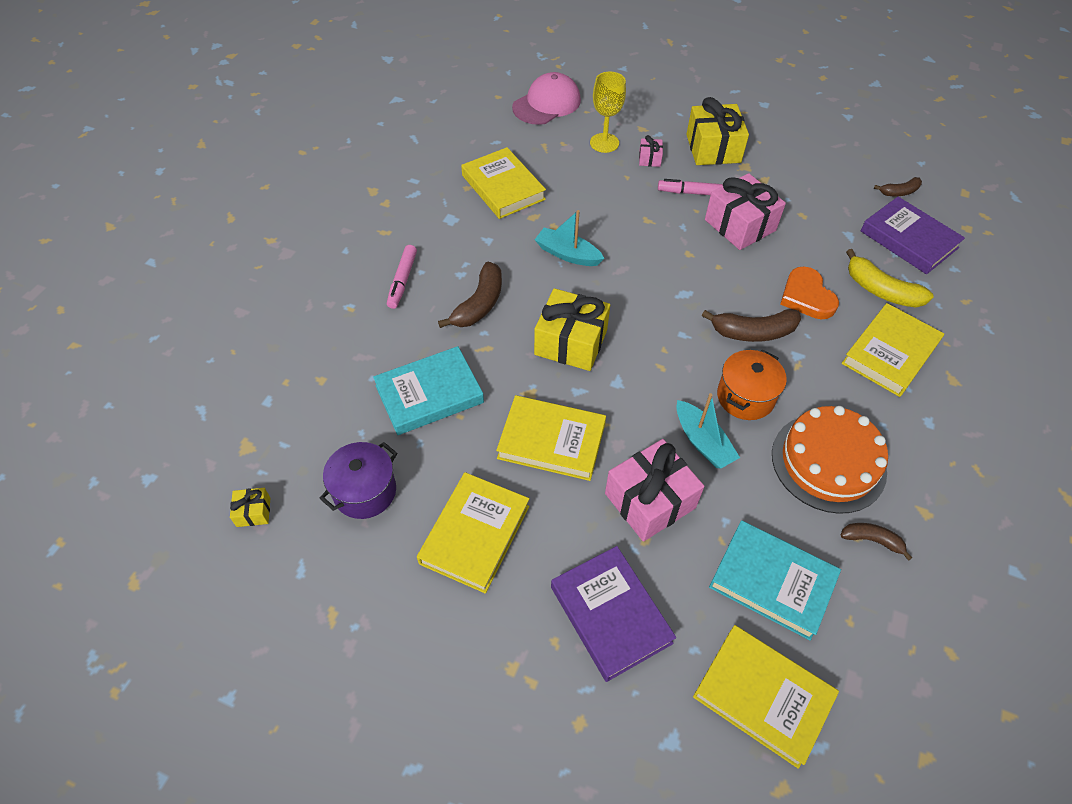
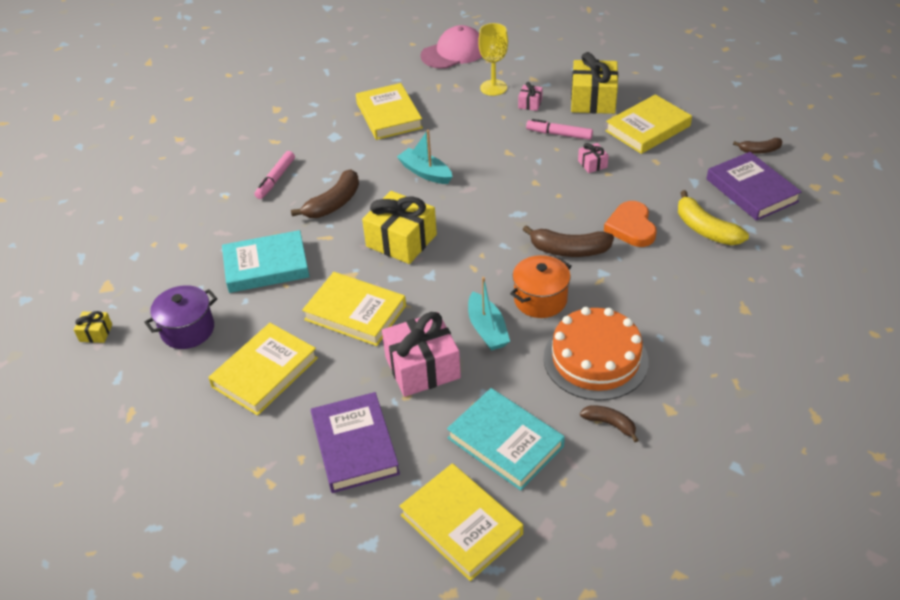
camera: 15 degrees right, 10 degrees down
pink gift [705,173,786,250] -> pink gift [578,143,609,173], size x0.46
yellow book [841,303,944,397] -> yellow book moved to [605,94,692,154]

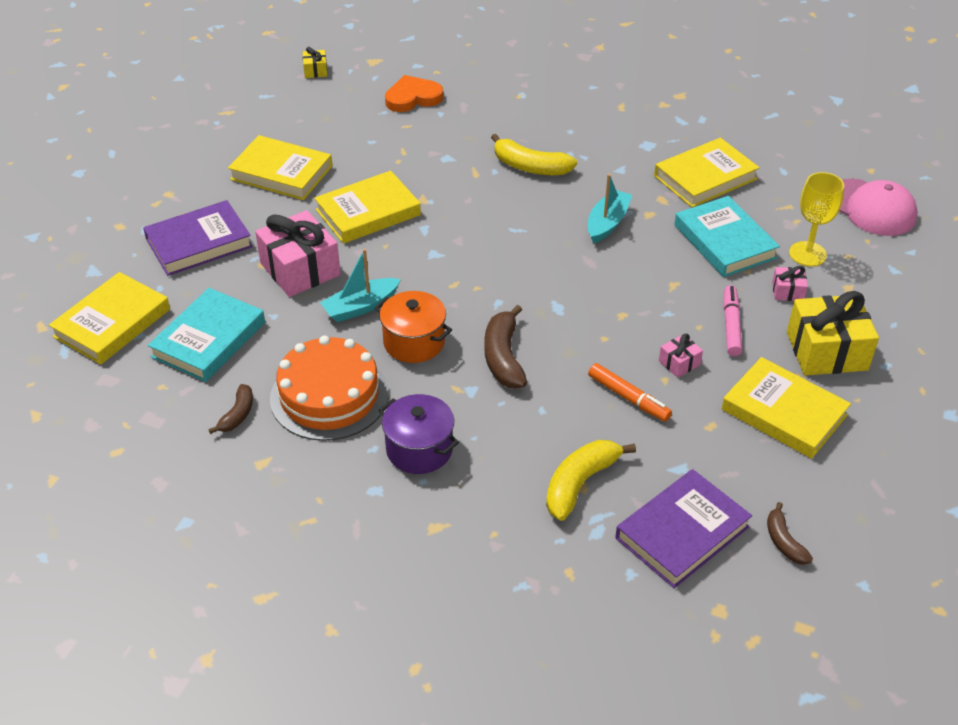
camera: 75 degrees right, 0 degrees up
purple pot [144,285,217,349] -> purple pot moved to [379,394,459,474]
turquoise book [222,230,310,293] -> turquoise book moved to [674,196,780,277]
pink marker [254,151,295,199] -> none
brown banana [291,169,359,218] -> yellow banana [491,134,577,175]
yellow book [302,272,406,346] -> yellow book turned 45 degrees clockwise [314,171,421,244]
yellow gift [362,191,437,264] -> none
orange heart [604,201,657,247] -> orange heart moved to [385,75,443,112]
none -> orange marker [588,363,672,422]

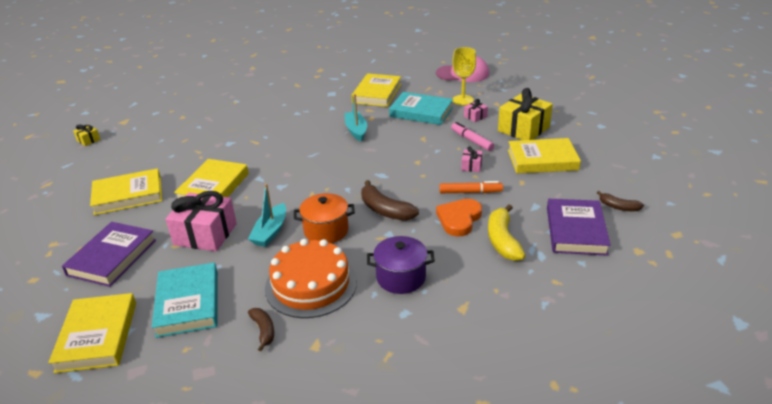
camera: 40 degrees left, 10 degrees down
orange heart [385,75,443,112] -> orange heart moved to [436,199,482,236]
yellow banana [491,134,577,175] -> none

